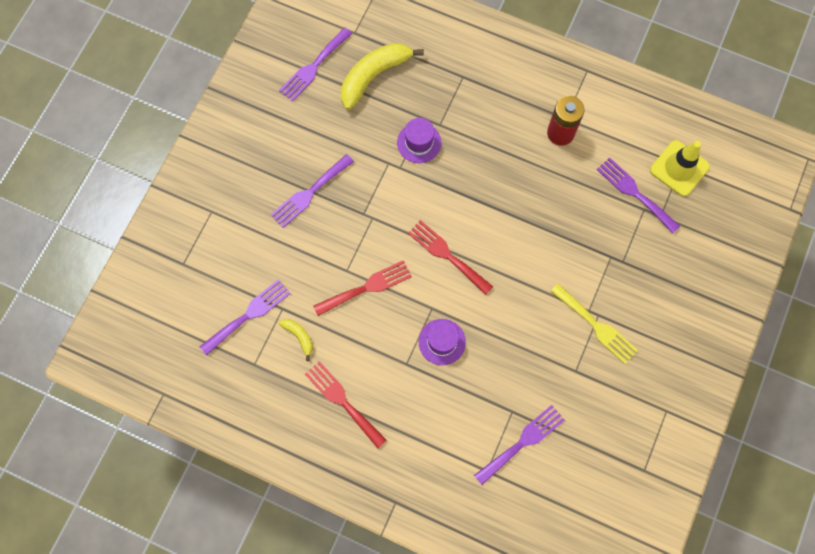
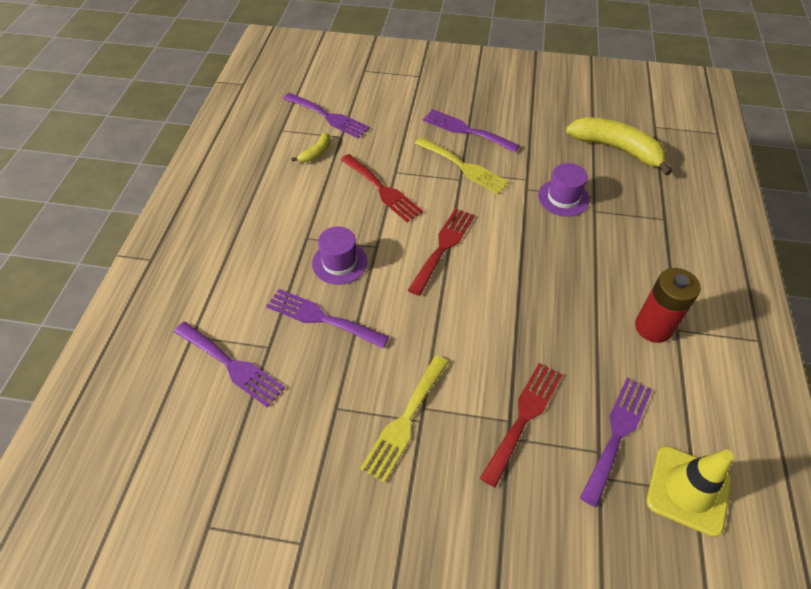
camera: 75 degrees right, 20 degrees down
purple fork [279,27,352,102] -> purple fork moved to [266,289,389,349]
red fork [305,361,387,448] -> red fork moved to [480,363,562,488]
none -> yellow fork [415,137,509,194]

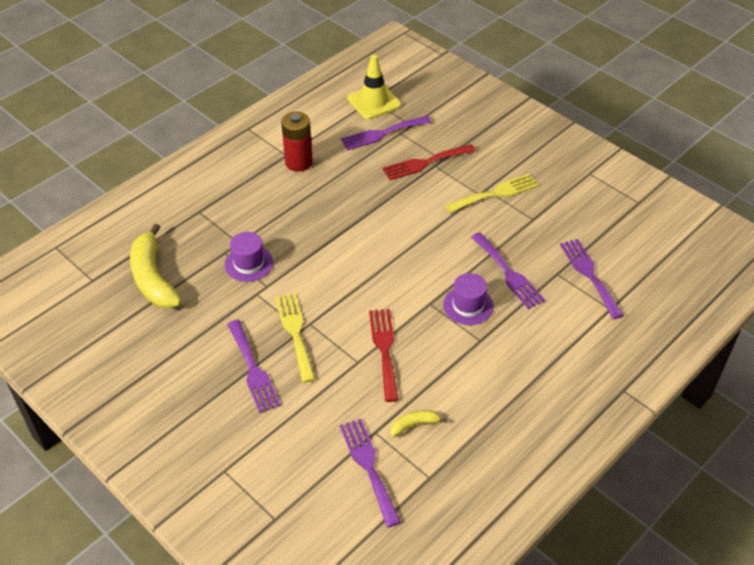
camera: 145 degrees left, 5 degrees down
red fork [408,208,475,296] -> none

